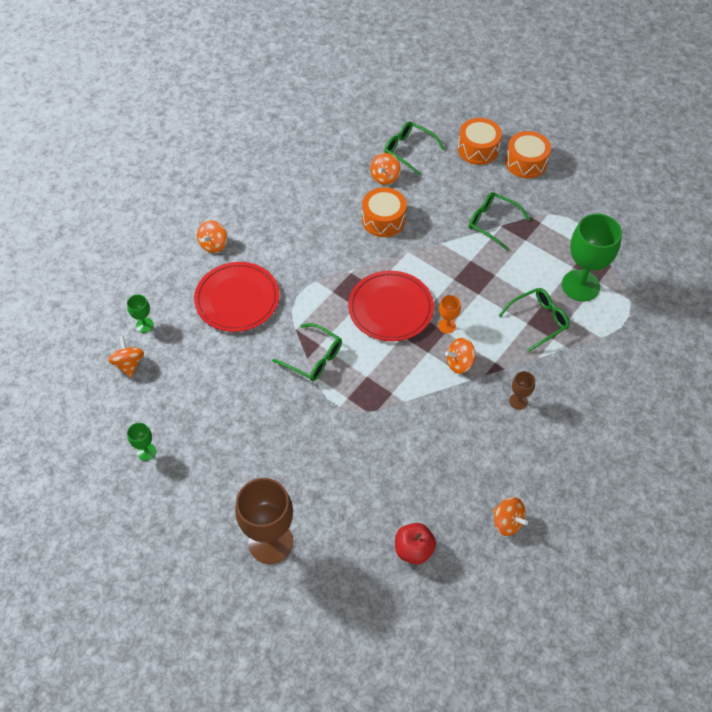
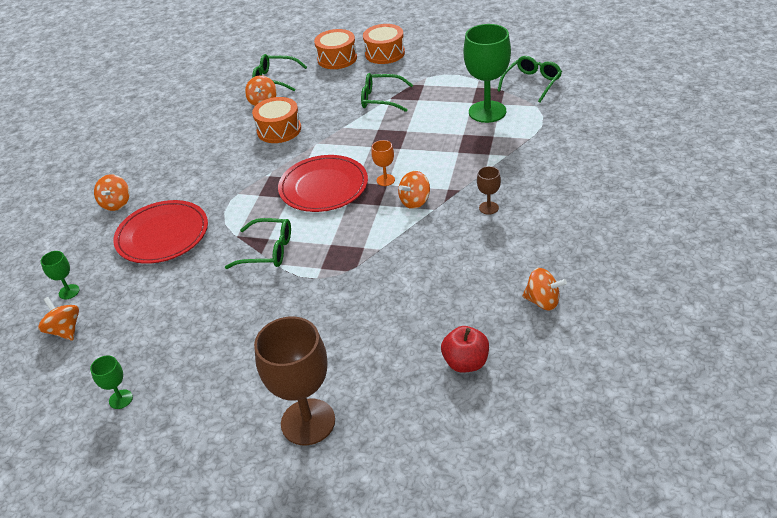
camera: 20 degrees left, 15 degrees down
green glasses [498,288,570,352] -> green glasses moved to [497,56,562,102]

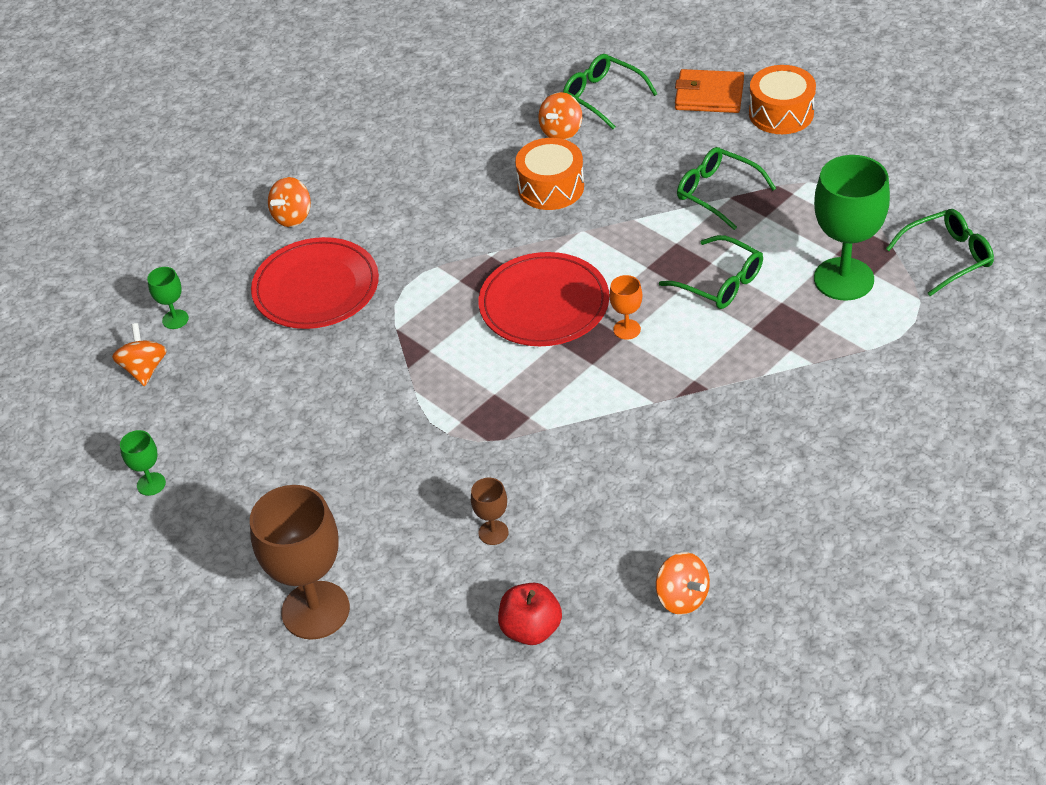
camera: 30 degrees right, 5 degrees up
green glasses [225,218,291,269] -> green glasses moved to [659,235,763,309]
orange drum [314,29,357,69] -> orange wallet [675,69,744,113]
orange spinning top [398,171,430,209] -> none
brown goblet [477,166,501,215] -> brown goblet moved to [471,478,509,545]

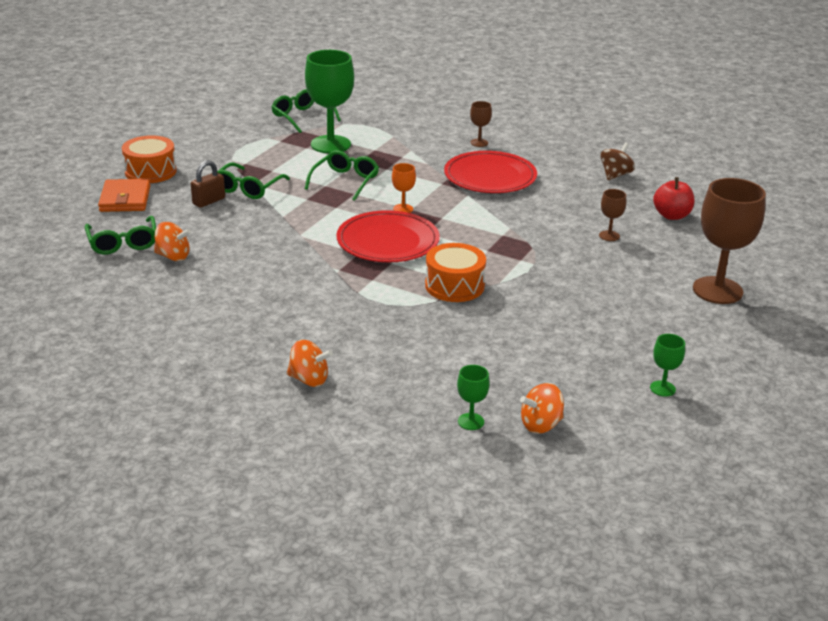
camera: 110 degrees left, 15 degrees down
red plate [251,237,379,329] -> red plate moved to [444,151,537,193]
orange drum [515,138,584,210] -> orange drum moved to [425,243,486,302]
green glasses [563,54,657,129] -> green glasses turned 45 degrees counterclockwise [84,216,156,254]
orange spinning top [656,552,710,615] -> brown spinning top [600,142,635,180]
none -> brown padlock [191,160,225,208]
none -> brown goblet [470,101,492,147]

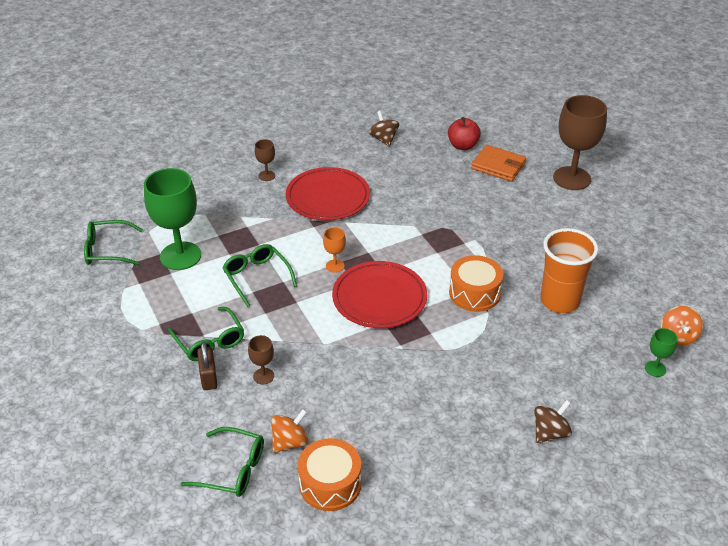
camera: 55 degrees left, 10 degrees up
orange wallet [98,179,151,212] -> orange wallet moved to [471,145,526,182]
orange drum [122,135,177,183] -> orange drum moved to [298,438,361,511]
orange spinning top [287,340,333,387] -> brown spinning top [534,400,572,443]
brown goblet [599,189,626,241] -> brown goblet moved to [248,335,274,384]
green goblet [650,334,685,397] -> none
none -> orange cup [540,228,598,313]

